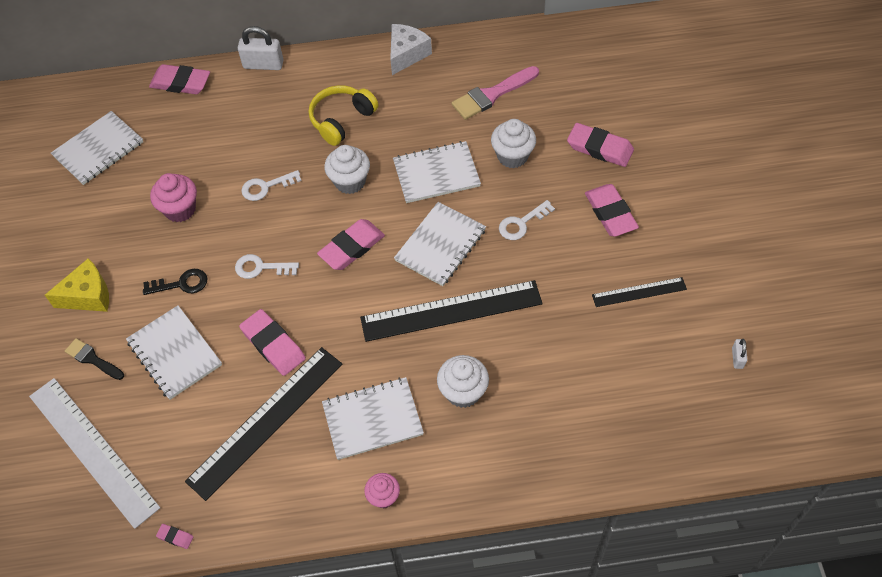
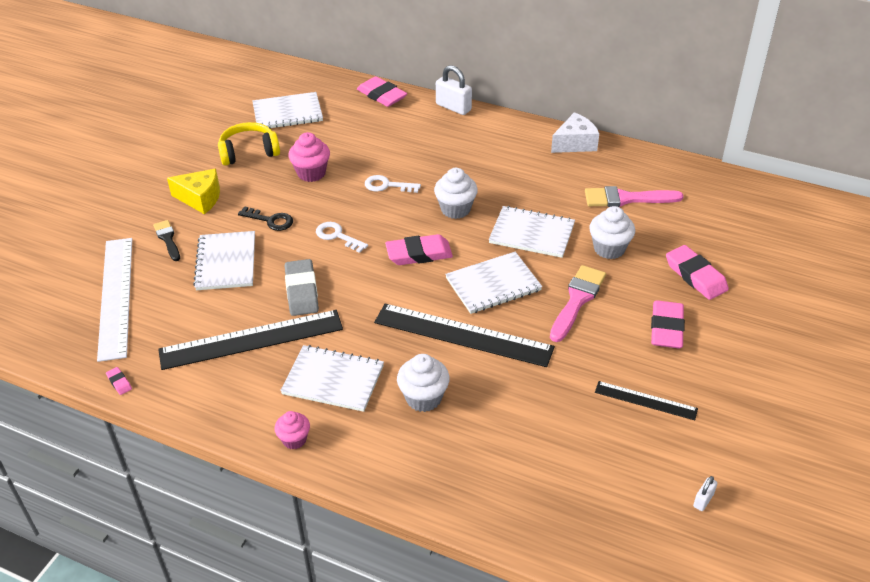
camera: 30 degrees right, 15 degrees down
pink eraser [239,309,306,376] -> grey eraser [285,259,319,316]
yellow headphones [309,85,379,146] -> yellow headphones moved to [218,122,280,166]
white key [499,200,555,240] -> pink brush [550,265,606,342]

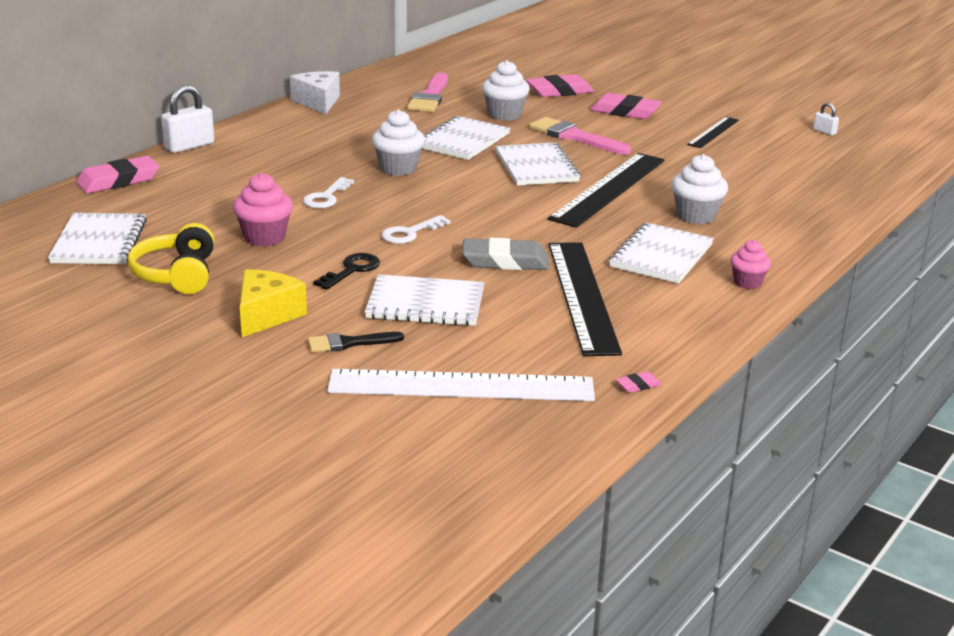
camera: 80 degrees left, 15 degrees down
pink eraser [385,234,453,265] -> none

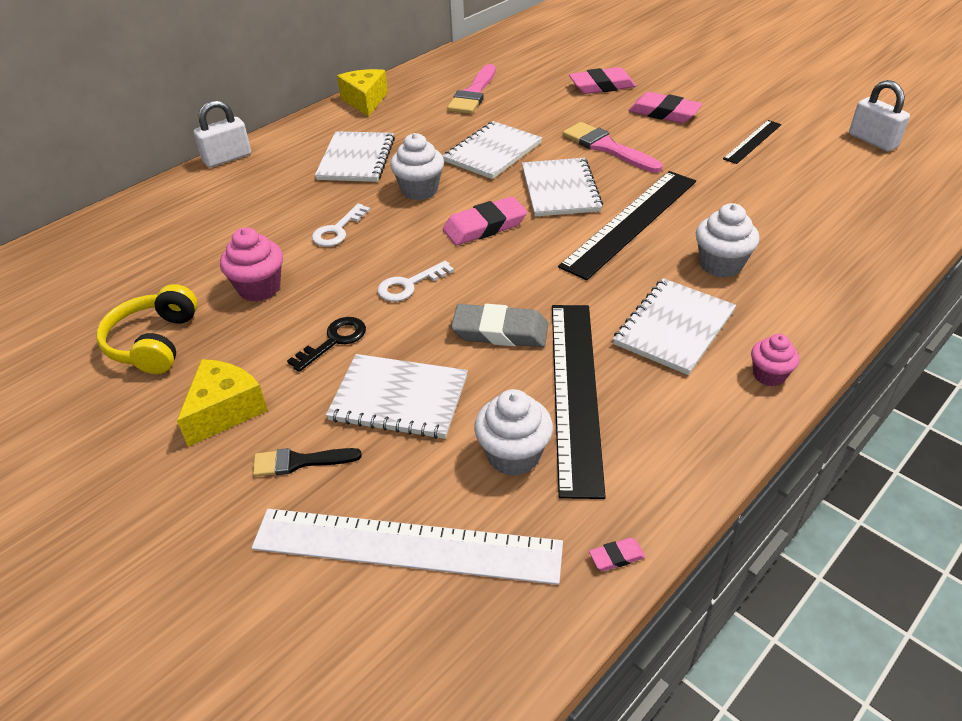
camera: 10 degrees right, 15 degrees up
white notebook [48,213,147,264] -> white notebook moved to [315,131,395,182]
pink eraser [76,156,159,193] -> pink eraser moved to [443,196,527,245]
white cheese [290,71,340,114] -> yellow cheese [337,69,388,117]
white cupcake [482,60,530,121] -> white cupcake moved to [474,389,553,476]
white padlock [813,103,839,135] -> white padlock [849,80,910,152], size x1.96

